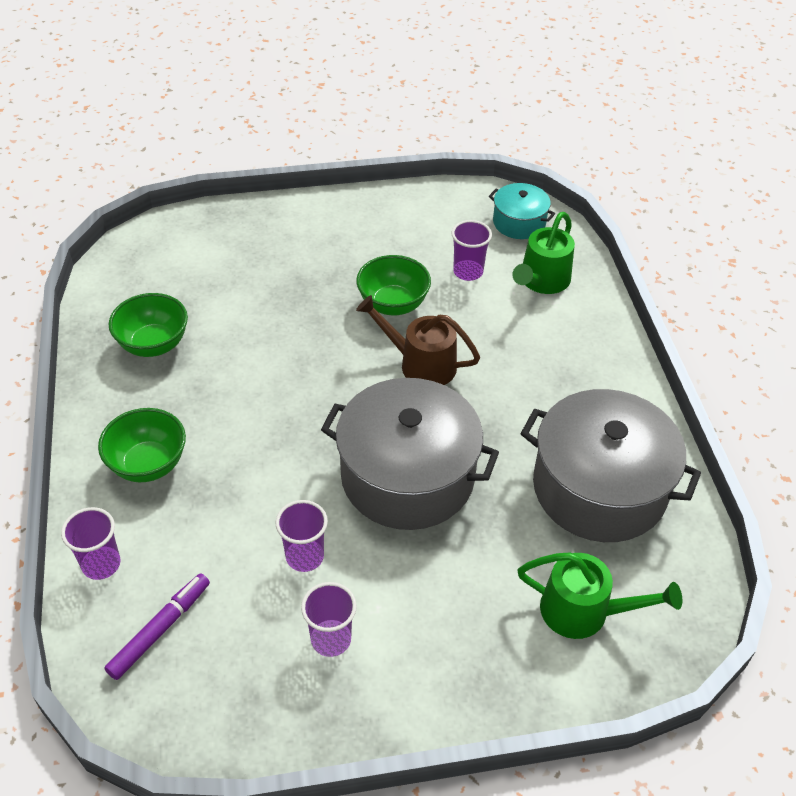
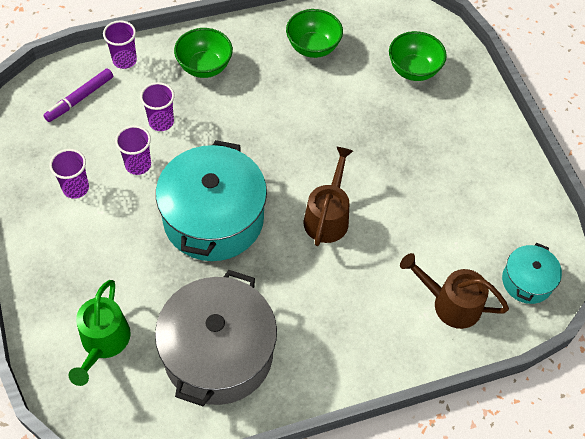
camera: 80 degrees right, 10 degrees up
purple marker [104,573,210,680] -> purple marker turned 105 degrees clockwise [44,68,113,122]
grey pot [321,378,499,530] -> turquoise pot [156,140,267,261]
green bowl [356,255,431,316] -> green bowl moved to [389,31,447,81]
purple cup [452,220,492,281] -> purple cup moved to [140,82,175,131]
green watering can [512,212,575,294] -> brown watering can [400,253,509,329]

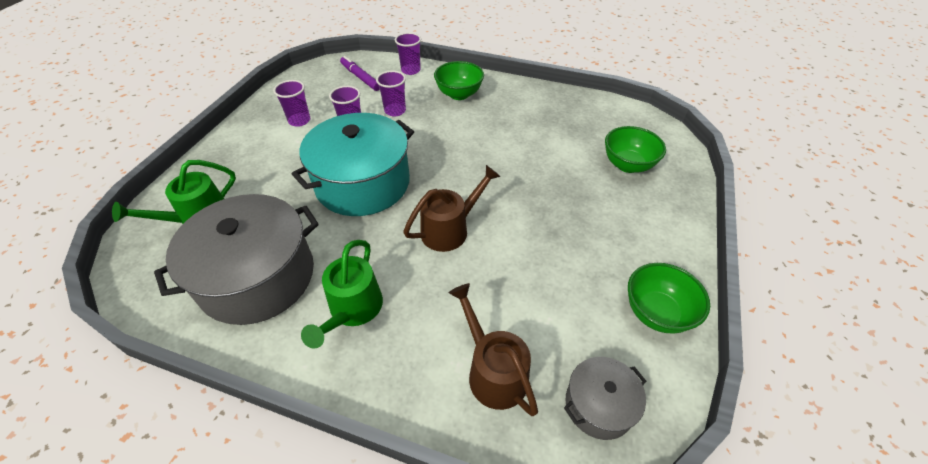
camera: 40 degrees right, 10 degrees down
purple marker [44,68,113,122] -> purple marker turned 60 degrees clockwise [340,56,380,91]
green bowl [286,9,343,58] -> green bowl moved to [628,263,710,333]
turquoise pot [502,243,562,304] -> grey pot [564,357,646,440]
none -> green watering can [301,240,383,349]

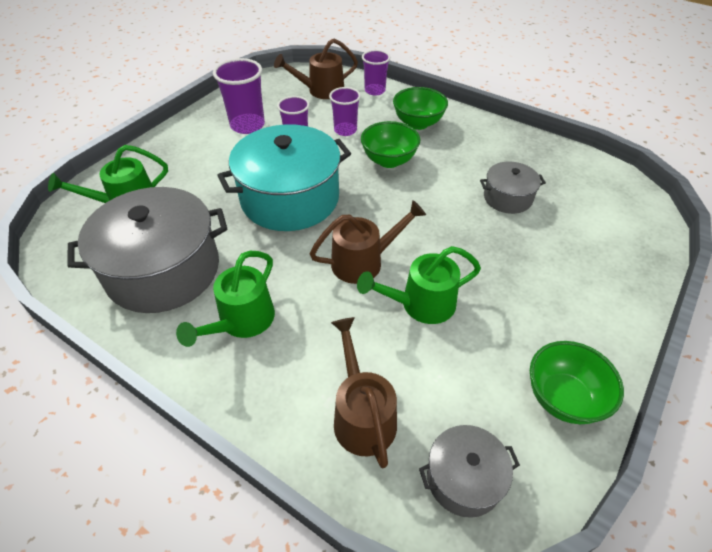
camera: 15 degrees right, 0 degrees up
purple cup [273,80,310,127] -> purple cup [213,58,265,134], size x1.52
purple marker [340,56,380,91] -> brown watering can [274,39,358,99]
green bowl [605,126,666,173] -> green bowl moved to [361,121,420,168]
none -> green watering can [357,246,481,324]
none -> grey pot [480,162,546,214]

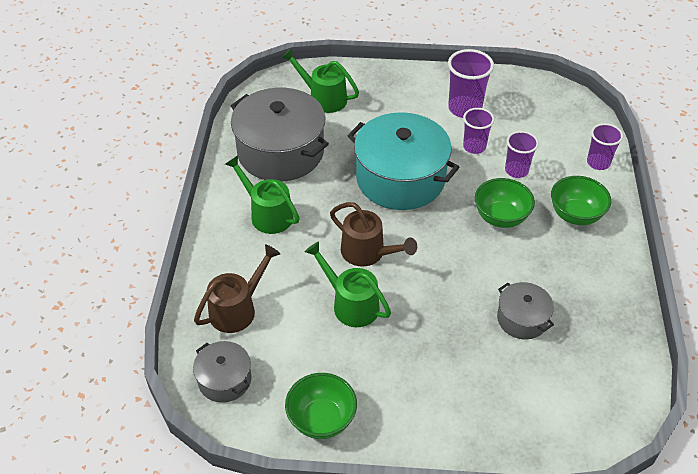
camera: 60 degrees right, 0 degrees up
green watering can [176,251,275,347] -> green watering can turned 45 degrees clockwise [225,155,300,234]
brown watering can [274,39,358,99] -> none

